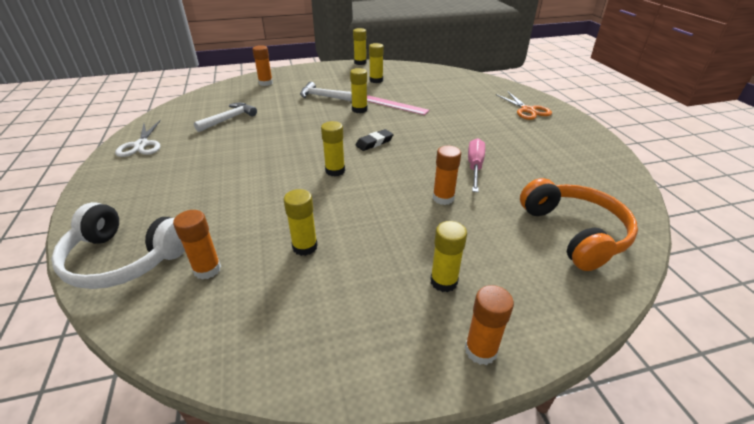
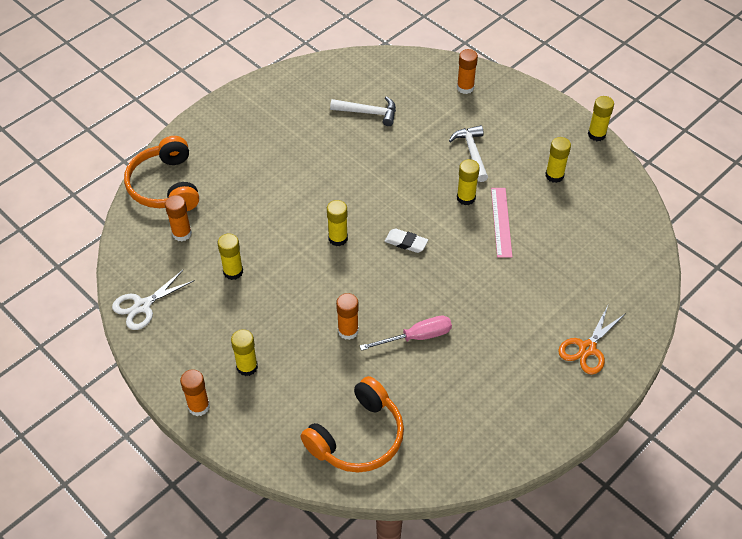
camera: 60 degrees right, 15 degrees up
white headphones [51,202,185,289] -> orange headphones [124,136,199,211]
white scissors [115,120,161,157] -> white scissors moved to [112,269,195,330]
black eraser [355,129,394,151] -> white eraser [385,228,428,253]

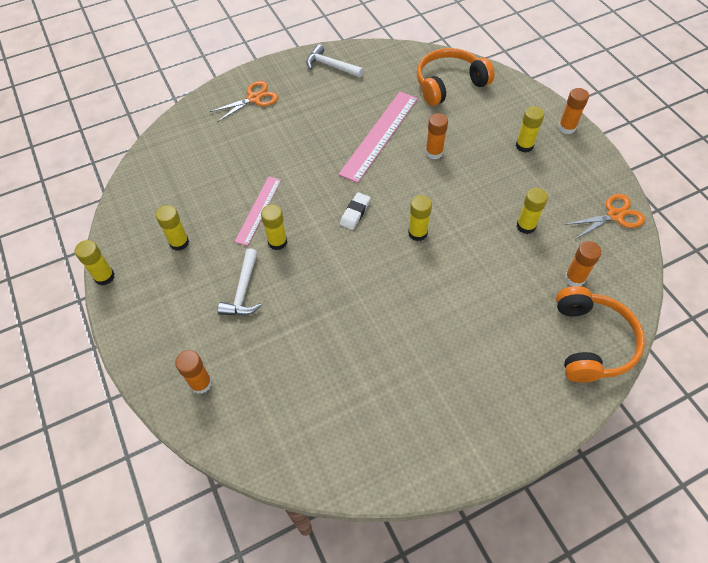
camera: 160 degrees left, 5 degrees up
white scissors [112,269,195,330] -> orange scissors [565,194,645,239]
white hammer [330,96,396,126] -> white hammer moved to [306,44,364,78]
pink screwdriver [360,316,452,351] -> pink ruler [338,92,418,183]
white eraser [385,228,428,253] -> white eraser turned 75 degrees clockwise [340,192,371,230]

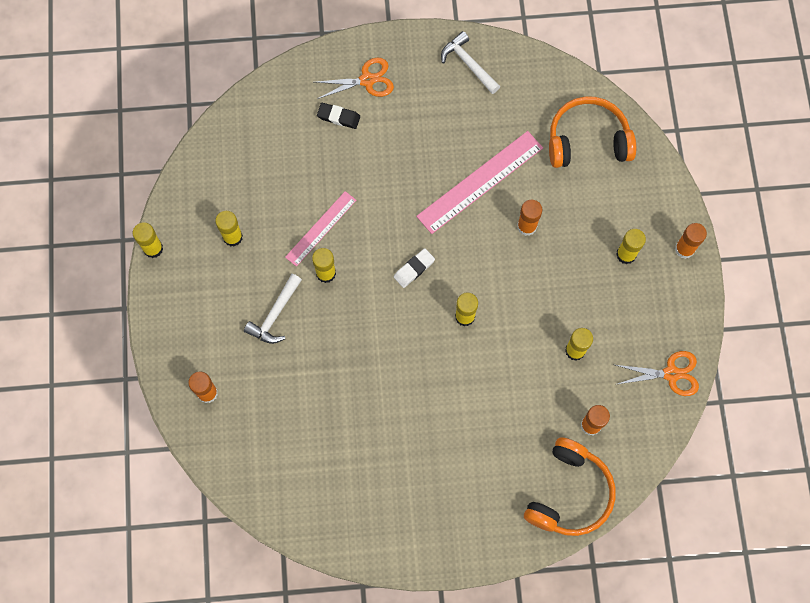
camera: 20 degrees right, 15 degrees up
none -> black eraser [317,103,360,129]

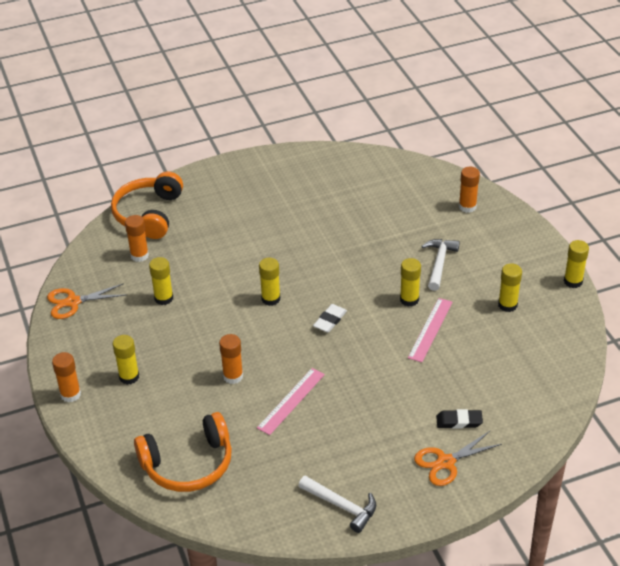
camera: 165 degrees right, 30 degrees down
pink ruler [416,131,543,234] -> pink ruler [257,368,325,435], size x0.62

